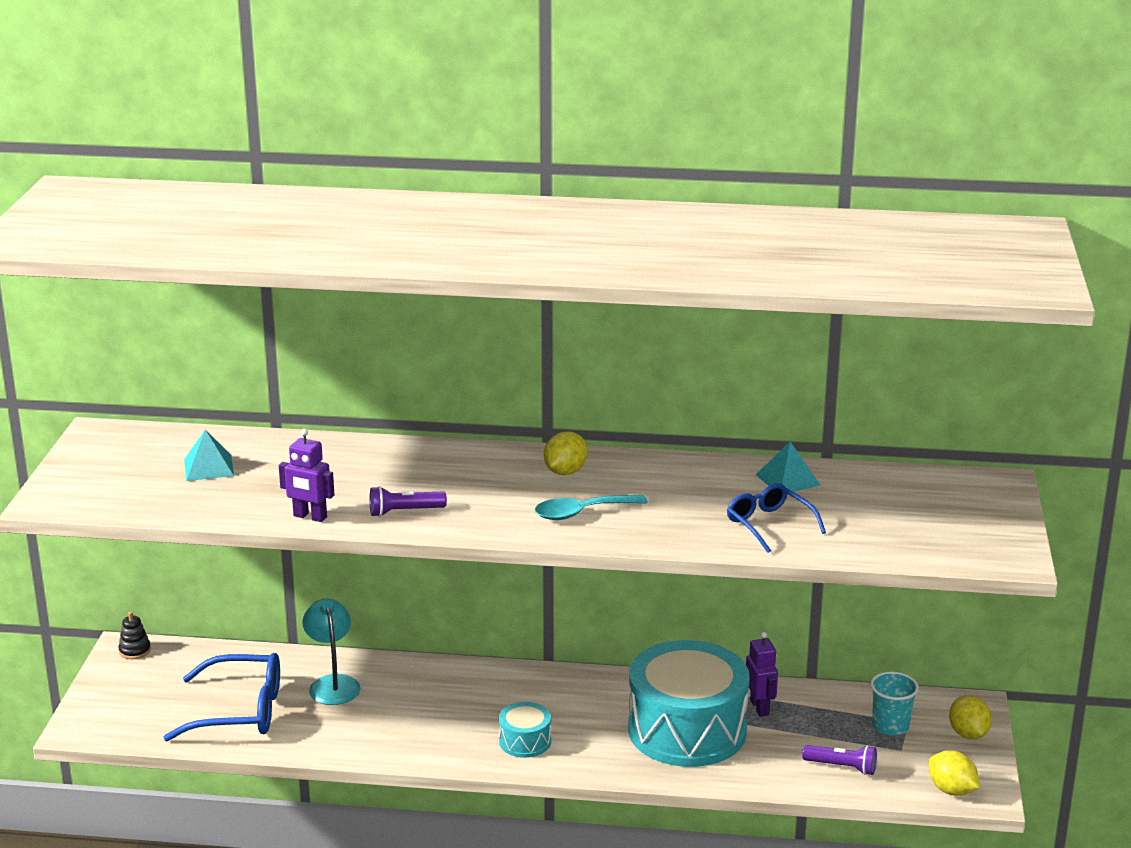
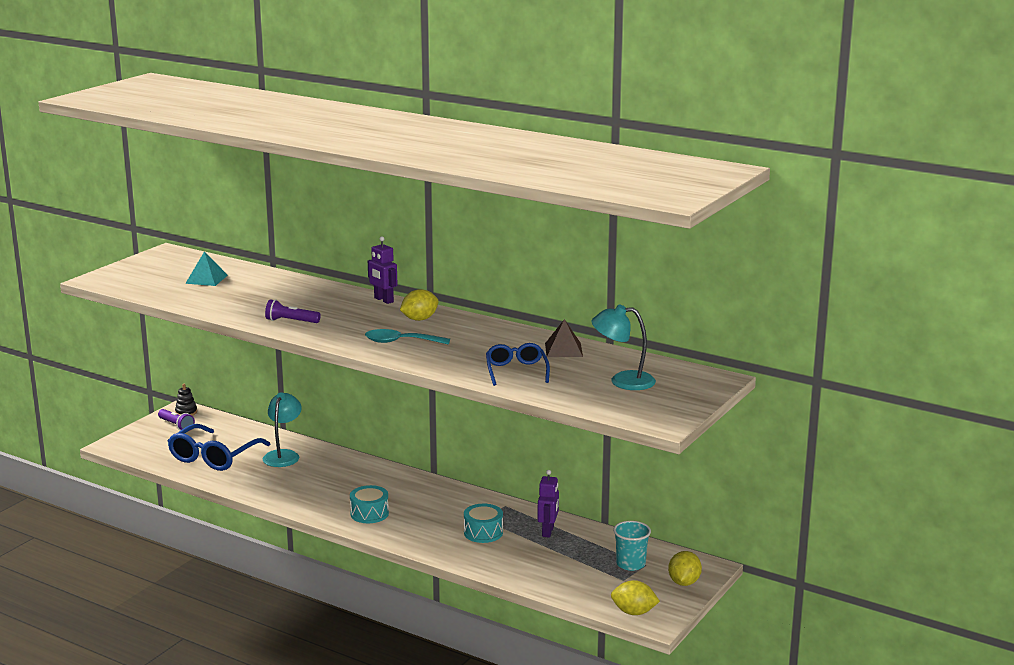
camera: 25 degrees right, 5 degrees down
blue glasses [163,653,280,741] -> blue glasses turned 90 degrees clockwise [168,424,270,471]
purple robot [279,429,334,522] -> purple robot moved to [368,236,398,304]
turquoise drum [628,640,750,767] -> turquoise drum [464,504,503,543], size x0.44
turquoise pyramid [756,442,820,492] -> brown pyramid [545,319,583,357]
purple flashlight [802,745,877,775] -> purple flashlight moved to [158,409,195,431]
yellow lemon [929,750,979,796] -> yellow lemon turned 60 degrees counterclockwise [611,580,660,615]
none -> turquoise lamp [592,304,656,390]

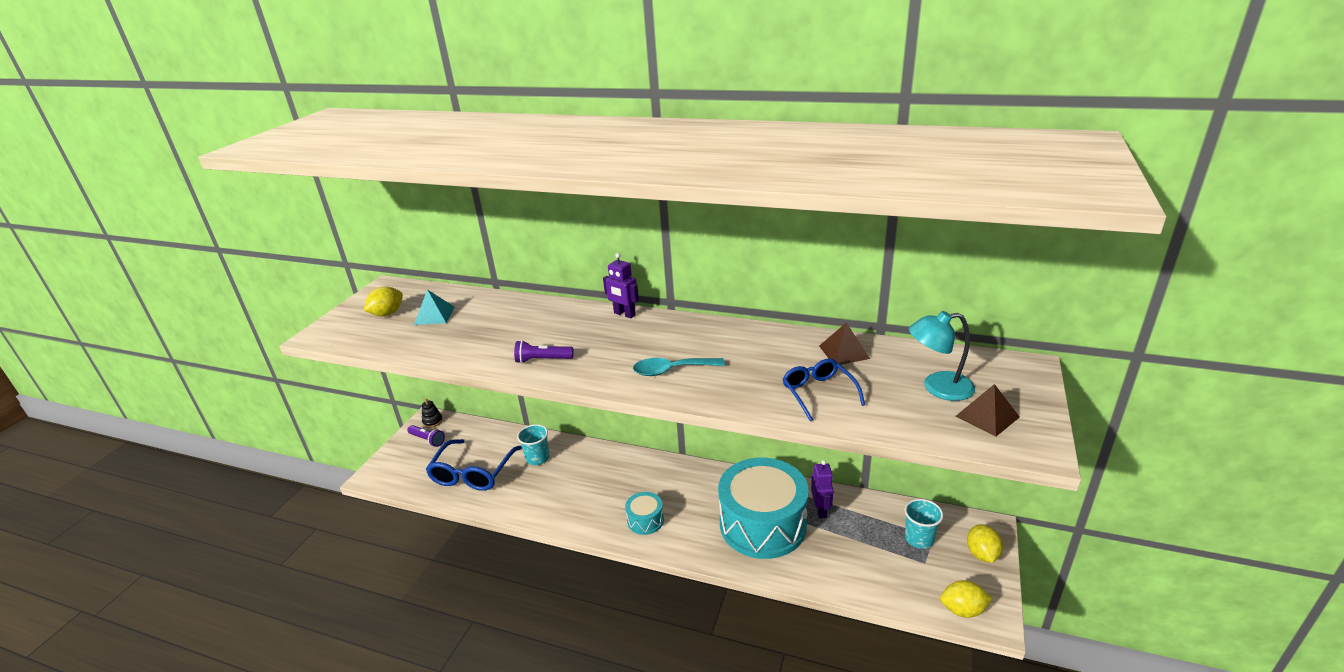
camera: 10 degrees left, 10 degrees up
turquoise lamp [263,392,302,467] -> turquoise cup [517,424,549,465]
yellow lemon [400,289,438,321] -> yellow lemon moved to [363,286,403,316]
turquoise drum [464,504,503,543] -> turquoise drum [718,457,809,559], size x2.29
none -> brown pyramid [956,384,1020,437]

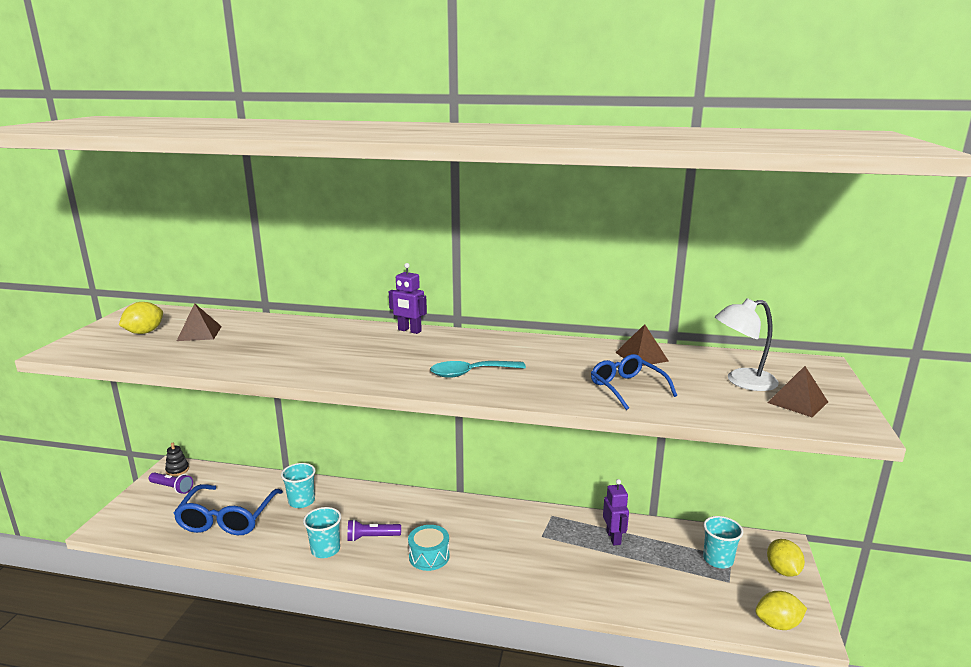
camera: 10 degrees left, 10 degrees down
turquoise pyramid [414,290,455,325] -> brown pyramid [177,303,222,341]
purple flashlight [514,340,573,363] -> purple flashlight moved to [347,519,401,542]
turquoise drum [718,457,809,559] -> none
turquoise lamp [909,311,975,401] -> white lamp [715,298,779,391]
none -> turquoise cup [303,507,341,558]

